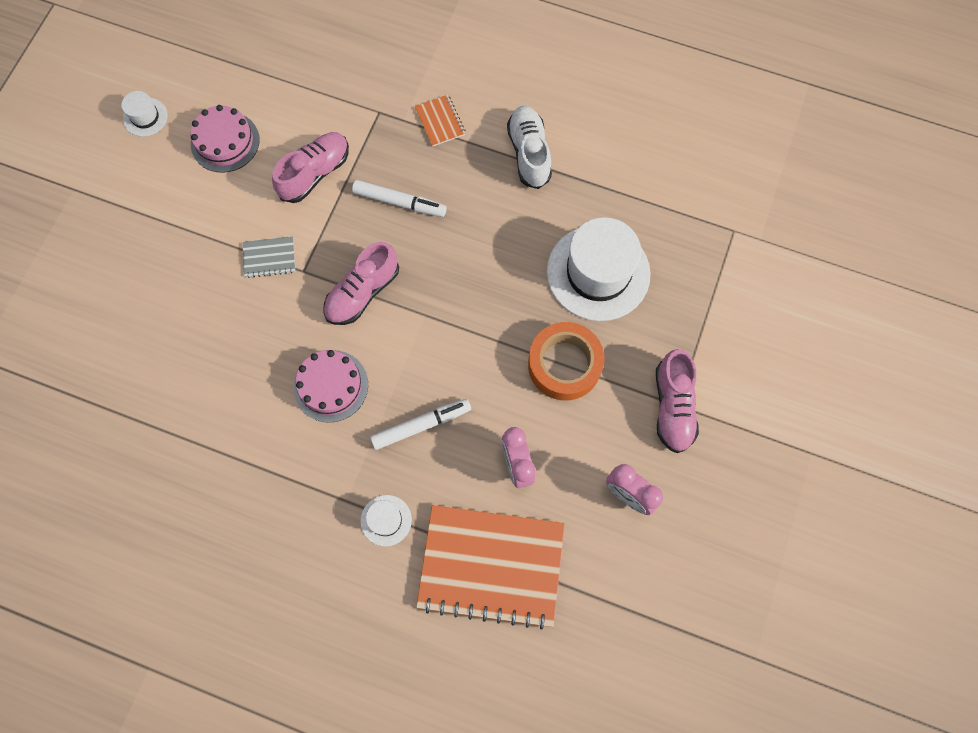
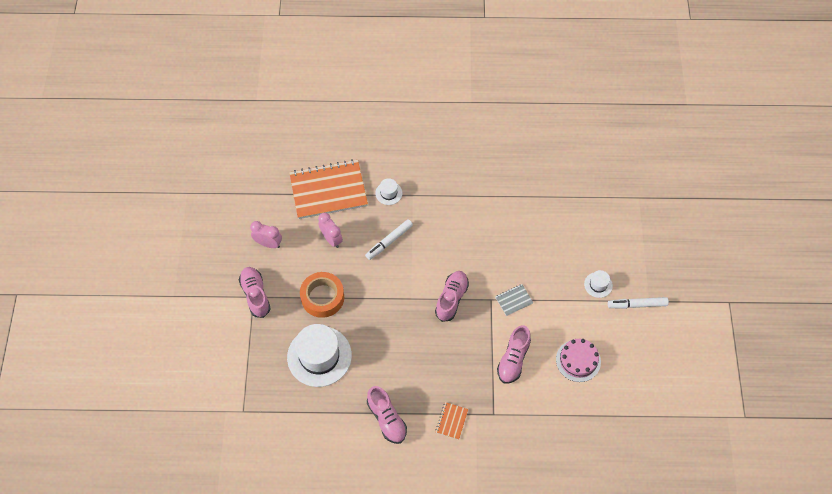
camera: 160 degrees right, 10 degrees down
white hat [121,91,168,137] -> white hat moved to [584,270,613,298]
pink cake [293,350,368,423] -> none
white marker [352,180,447,217] -> white marker moved to [608,297,669,309]
orange notebook [415,95,466,147] -> orange notebook turned 60 degrees clockwise [436,402,468,440]
white shoe [507,106,552,189] -> pink shoe [367,386,407,444]

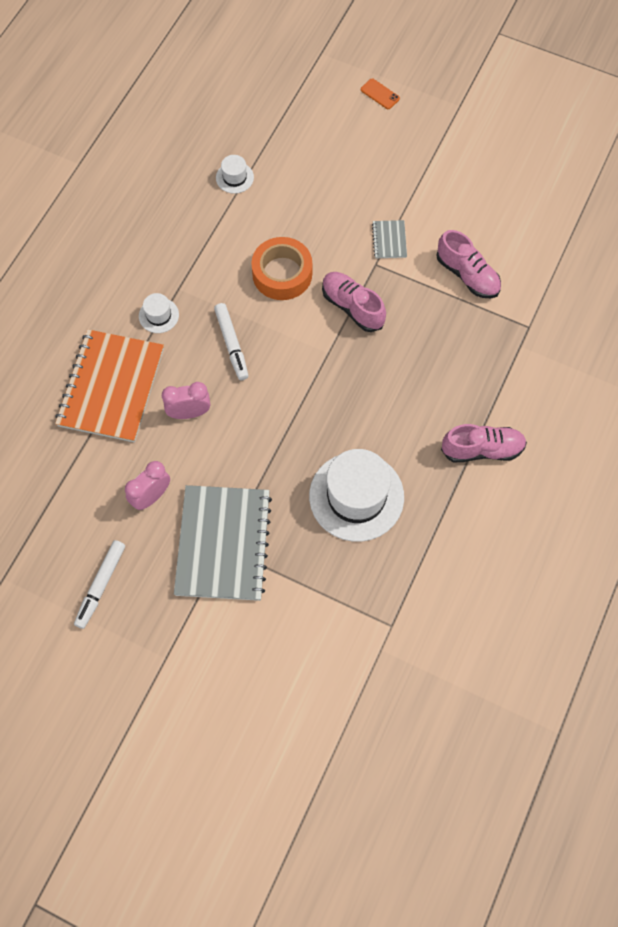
camera: 65 degrees left, 5 degrees up
pink shoe [239,267,271,318] -> grey notebook [174,485,272,601]
orange tape [300,272,344,318] -> orange tape moved to [251,237,312,300]
orange notebook [436,402,468,440] -> none
pink cake [556,339,601,382] -> none
white hat [584,270,613,298] -> white hat moved to [216,155,254,194]
white marker [608,297,669,309] -> white marker moved to [74,540,125,629]
none -> orange phone [361,79,400,109]

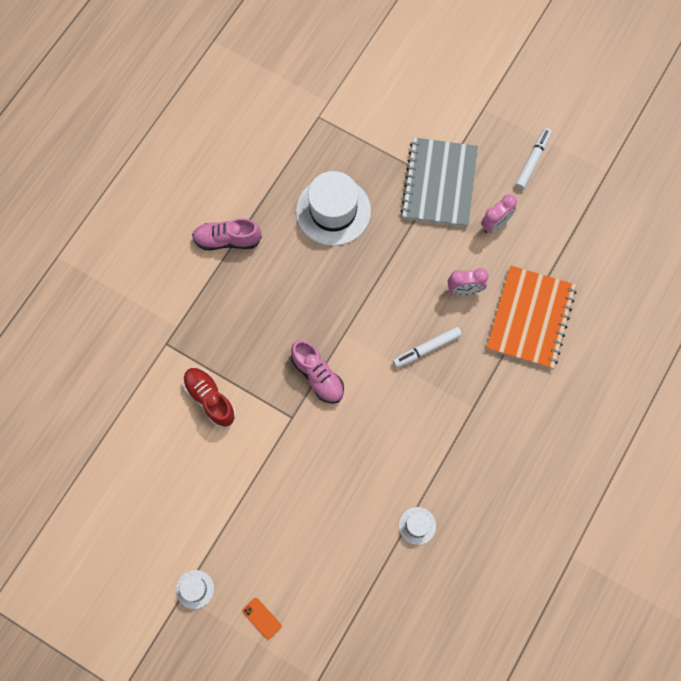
camera: 175 degrees left, 5 degrees up
white hat [139,293,179,333] -> white hat moved to [176,570,214,609]
white marker [214,303,249,380] -> white marker turned 105 degrees counterclockwise [393,327,462,368]
orange tape [251,237,312,300] -> none
grey notebook [372,220,407,258] -> none
pink shoe [436,230,501,298] -> red shoe [183,367,236,428]

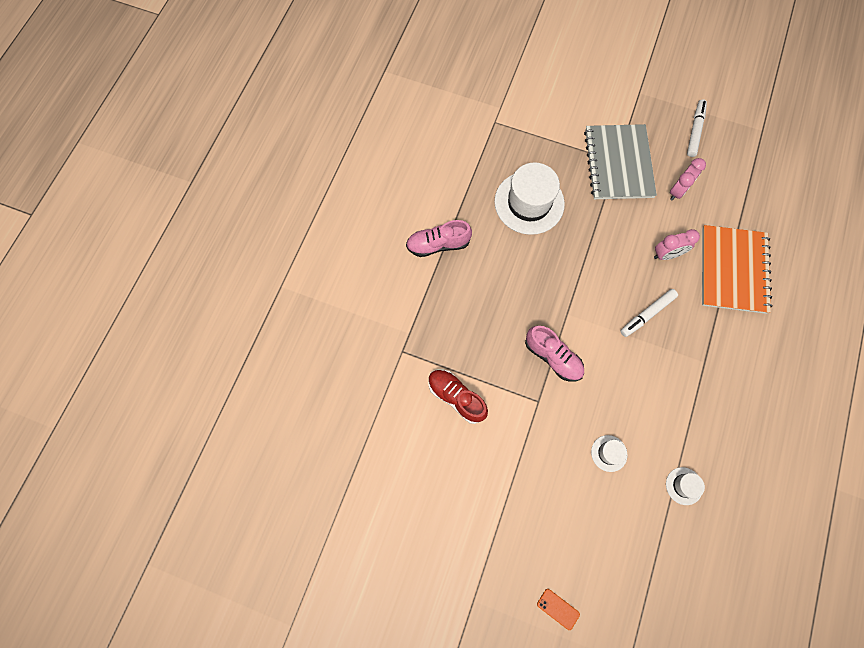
camera: 10 degrees left, 0 degrees up
white hat [176,570,214,609] -> white hat moved to [591,435,627,472]

